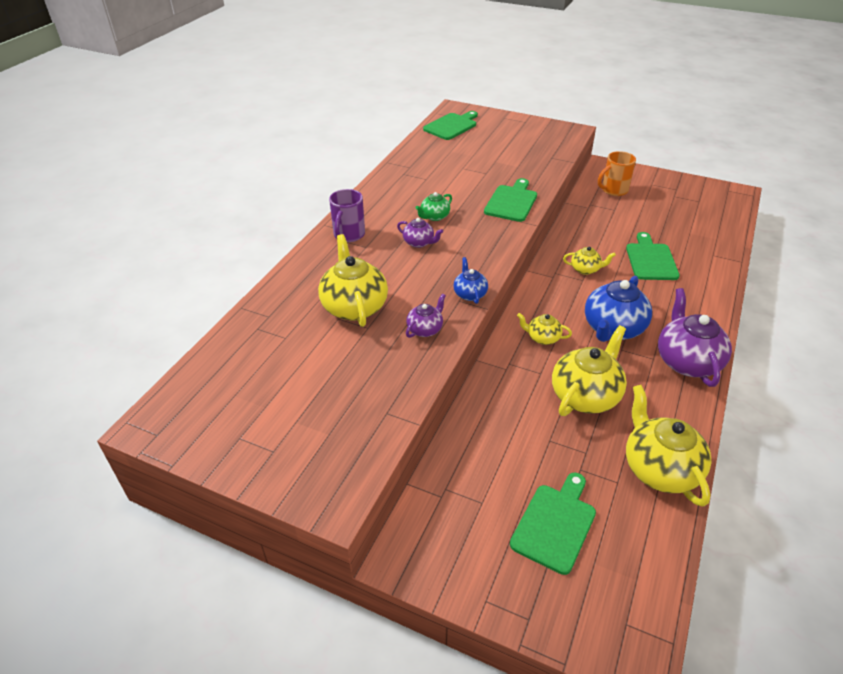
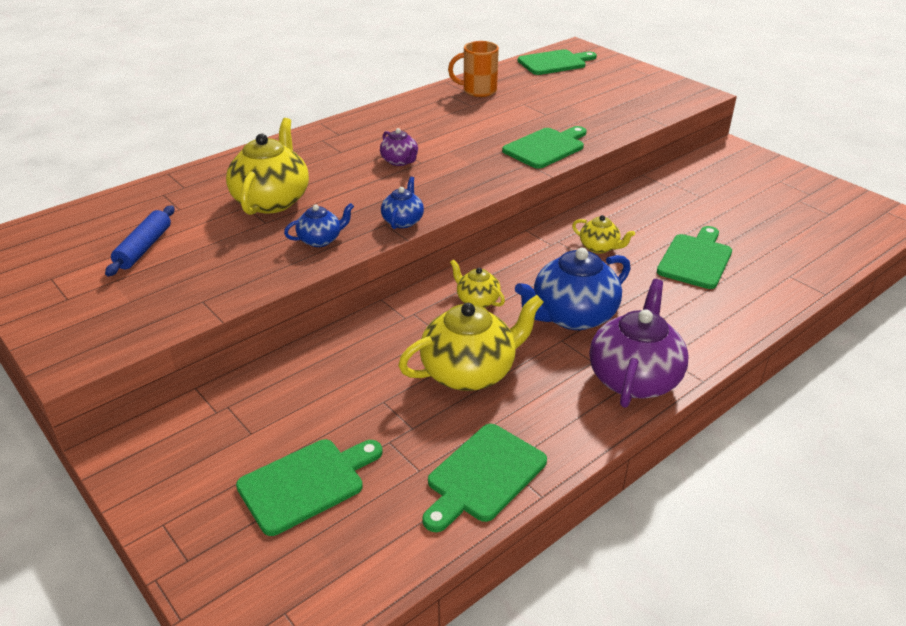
camera: 25 degrees right, 5 degrees down
purple mug [329,189,365,242] -> none
purple teapot [406,294,446,338] -> blue teapot [284,203,354,247]
green teapot [415,192,452,221] -> none
orange mug [598,151,636,196] -> orange mug moved to [448,41,499,97]
yellow teapot [626,385,712,507] -> green cutting board [422,424,547,532]
none -> blue rolling pin [105,205,174,276]

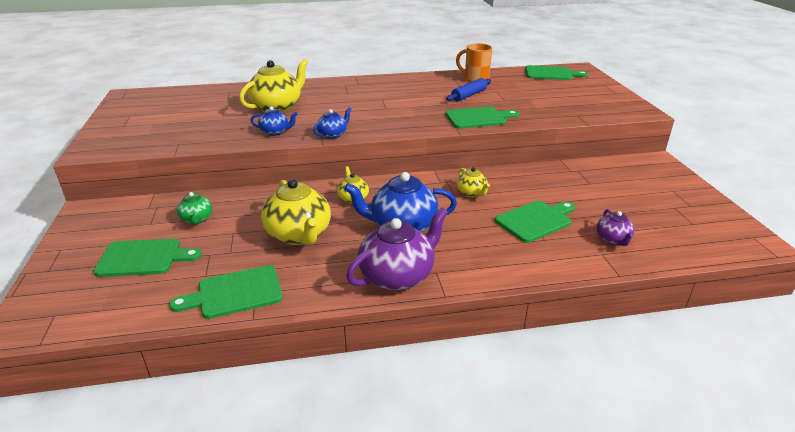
camera: 30 degrees right, 5 degrees down
blue rolling pin [105,205,174,276] -> blue rolling pin moved to [446,78,491,102]
purple teapot [380,128,418,166] -> purple teapot moved to [596,209,634,246]
yellow teapot [398,295,544,391] -> yellow teapot turned 60 degrees clockwise [261,179,331,245]
none -> green teapot [177,191,212,224]

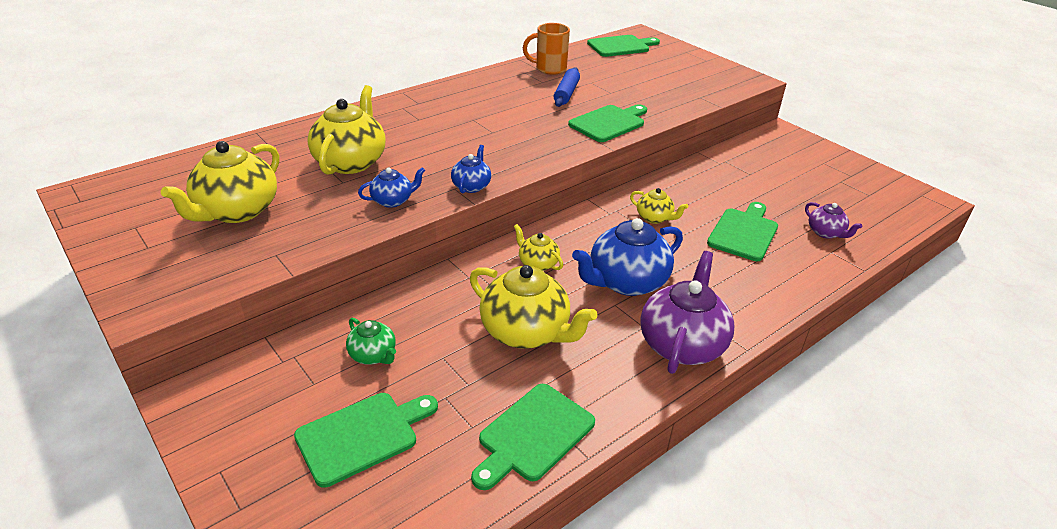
camera: 30 degrees left, 5 degrees up
none -> yellow teapot [161,141,279,223]

